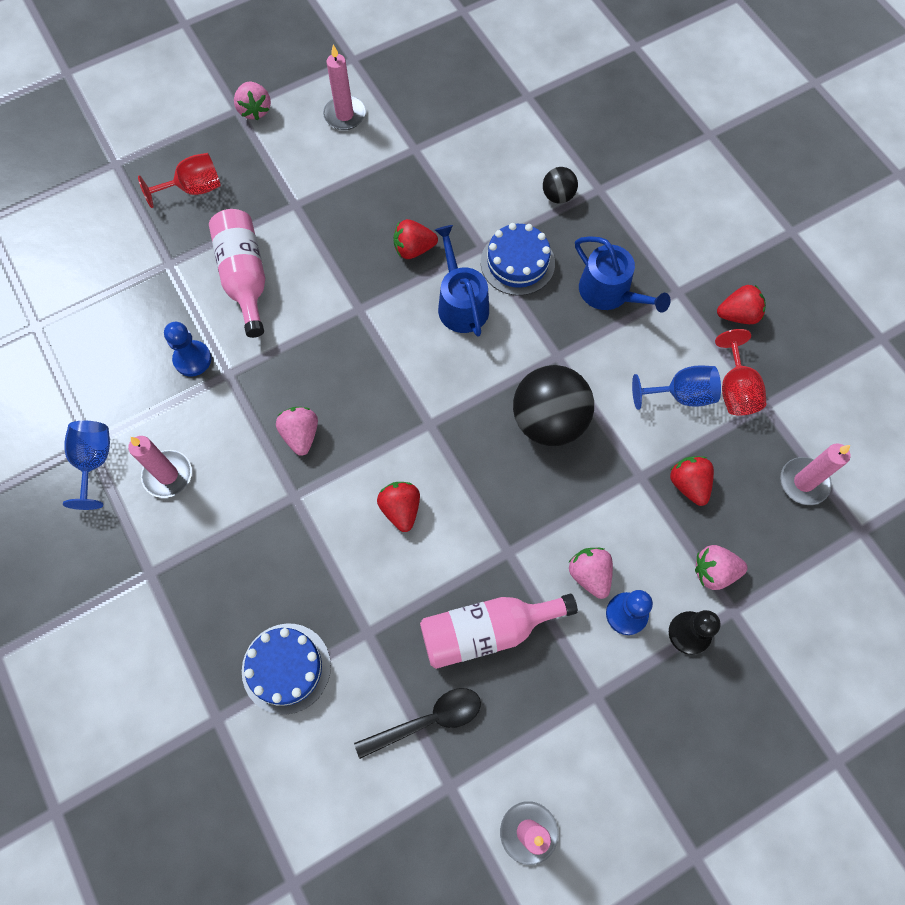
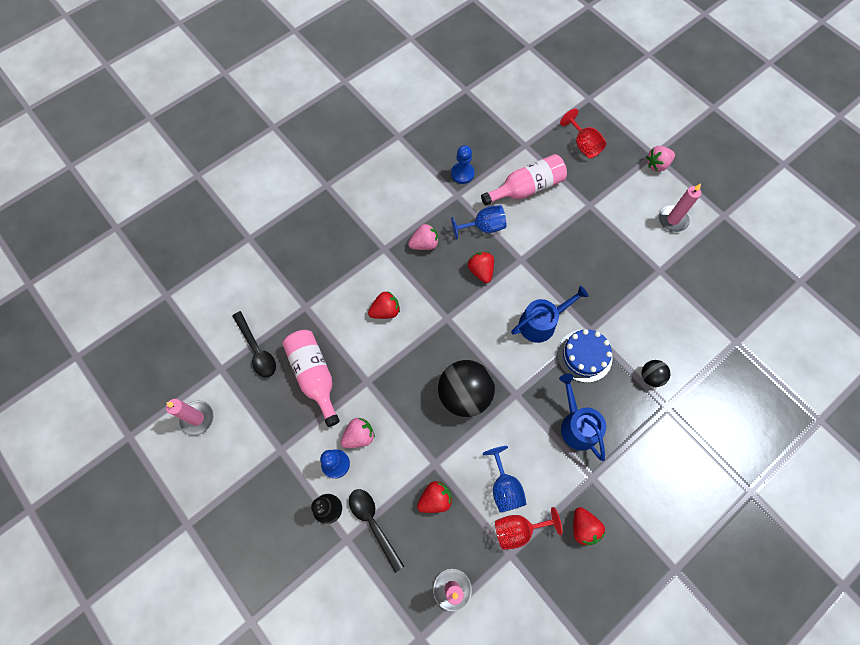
camera: 80 degrees right, 0 degrees up
blue goblet [63,421,110,510] -> blue goblet moved to [451,205,506,240]
pink candle [128,436,192,498] -> none
blue cake [242,623,331,715] -> none
red strawberry [394,219,438,259] -> red strawberry moved to [468,252,494,283]
blue watering can [575,236,671,313] -> blue watering can turned 120 degrees clockwise [559,374,606,461]
pink strawberry [695,545,748,590] -> black spoon [349,489,404,573]

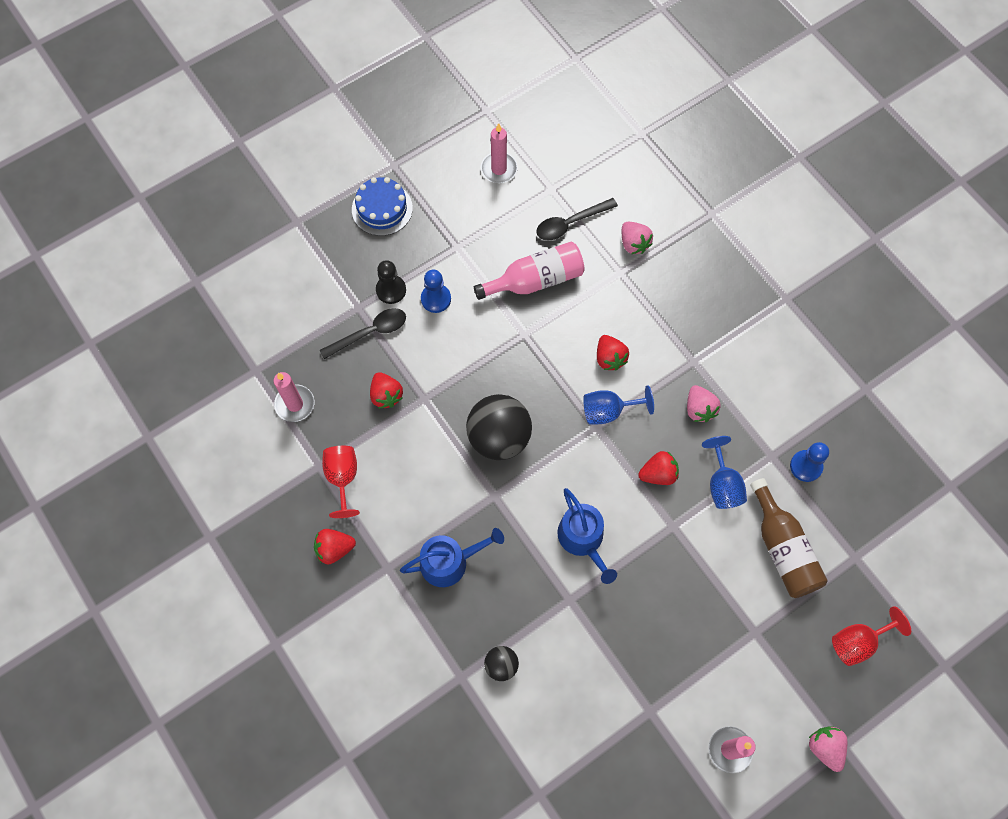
camera: 95 degrees right, 0 degrees up
pink strawberry [341,418,375,448] -> pink strawberry moved to [622,222,653,254]
pink bottle [481,154,567,206] -> brown bottle [750,478,828,598]
blue goblet [483,446,527,513] -> blue goblet moved to [583,386,654,424]
blue cake [557,329,612,383] -> blue cake moved to [352,177,413,236]

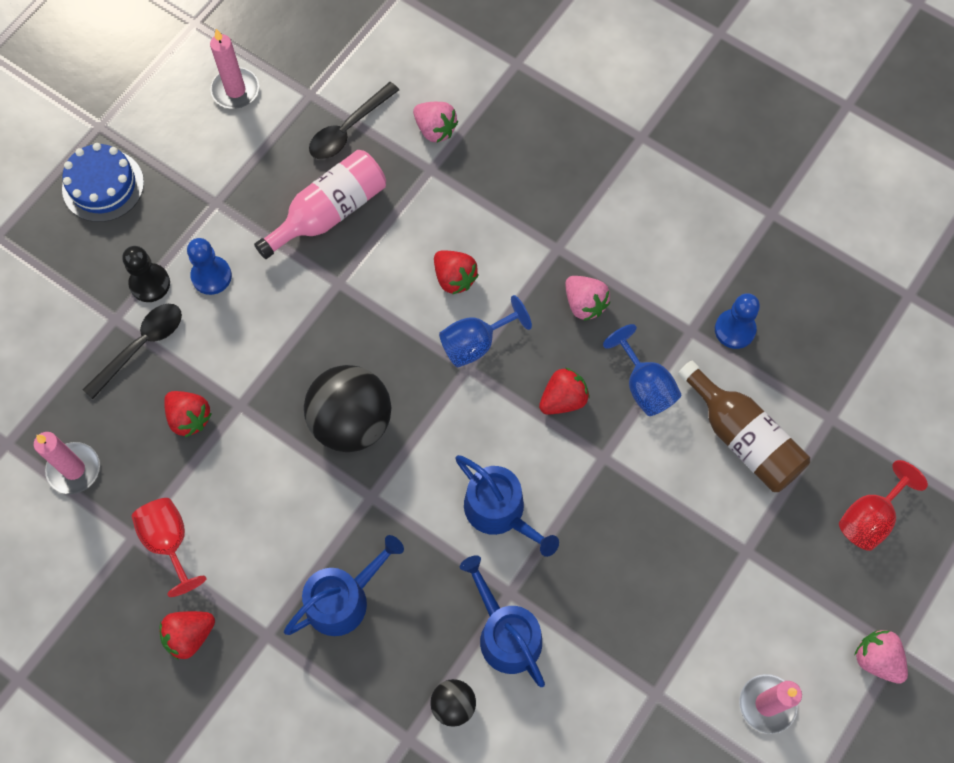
camera: 20 degrees left, 0 degrees up
none -> blue watering can [460,555,545,687]

